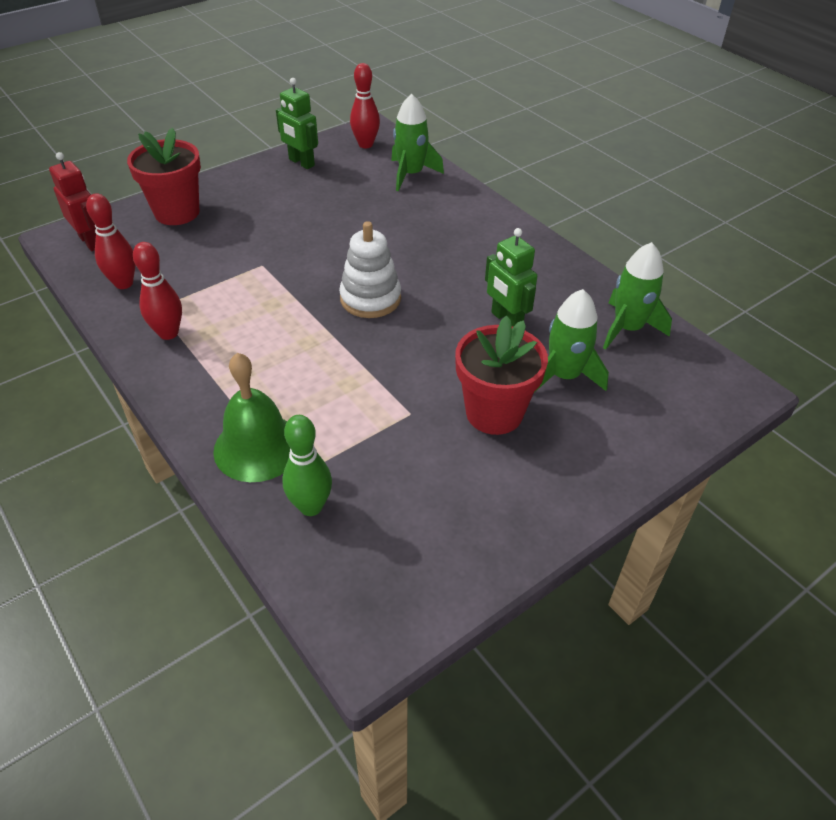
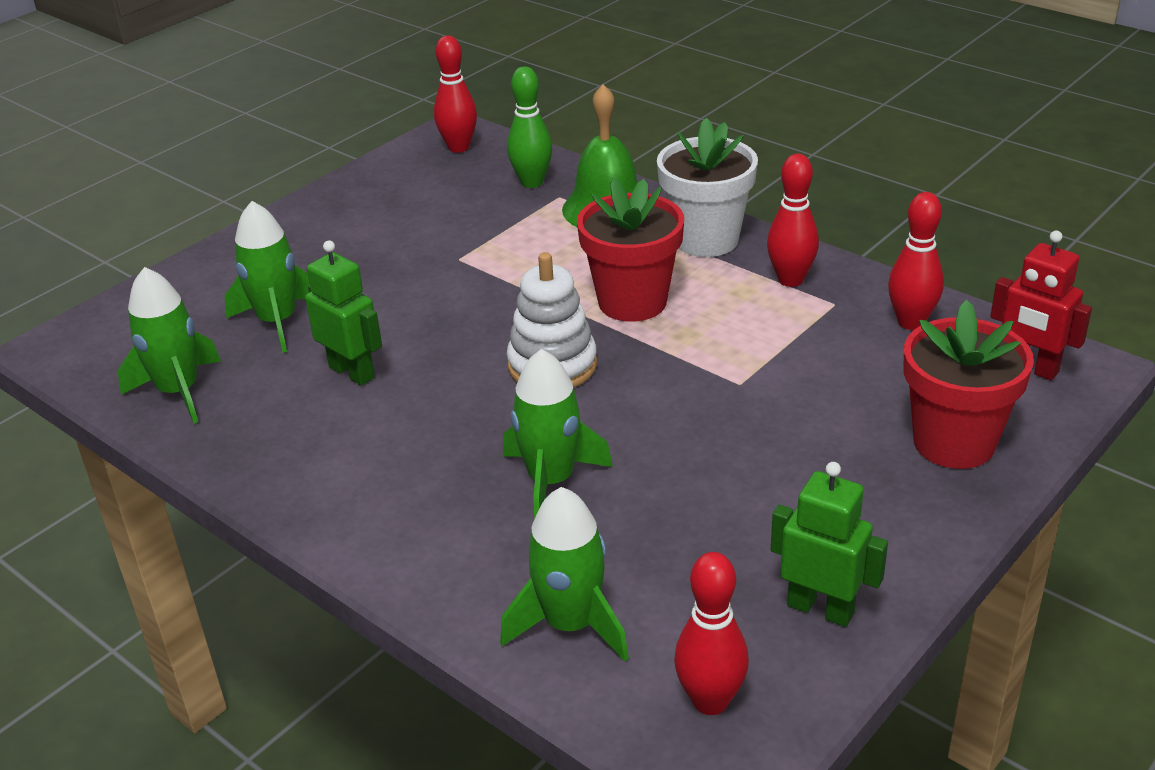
camera: 170 degrees right, 10 degrees down
red flower pot [455,315,548,435] -> red flower pot moved to [577,177,684,322]
none -> red bowling pin [434,36,477,153]
none -> green rocket [503,349,613,519]
none -> white flower pot [657,118,758,257]

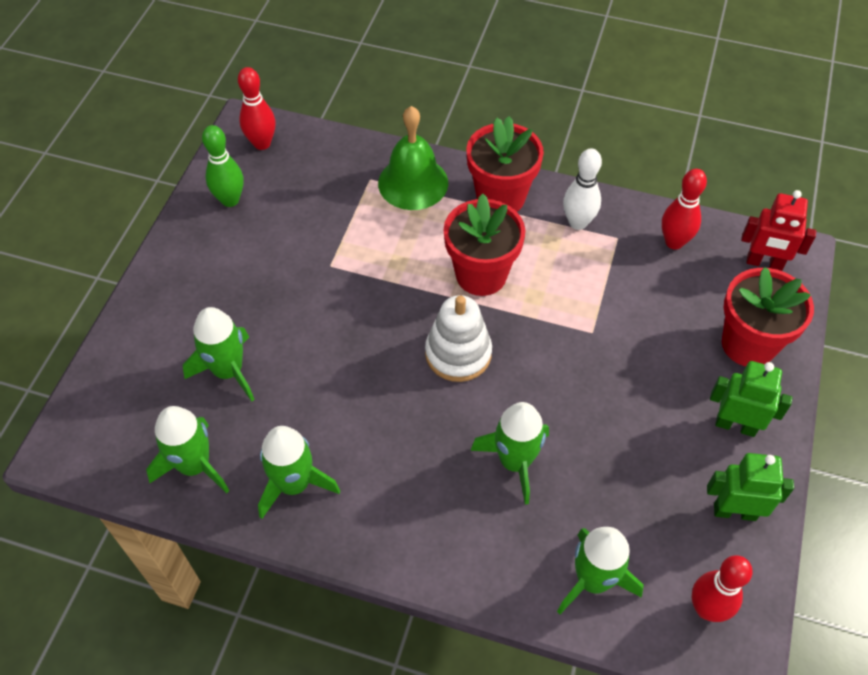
camera: 25 degrees left, 20 degrees up
green robot [305,241,382,386] -> green robot moved to [710,361,793,437]
green bowling pin [507,66,552,188] -> green bowling pin moved to [202,125,244,207]
white flower pot [657,118,758,257] -> red flower pot [466,116,544,212]
red bowling pin [767,154,819,287] -> white bowling pin [563,148,602,230]
none -> green rocket [258,426,340,519]

